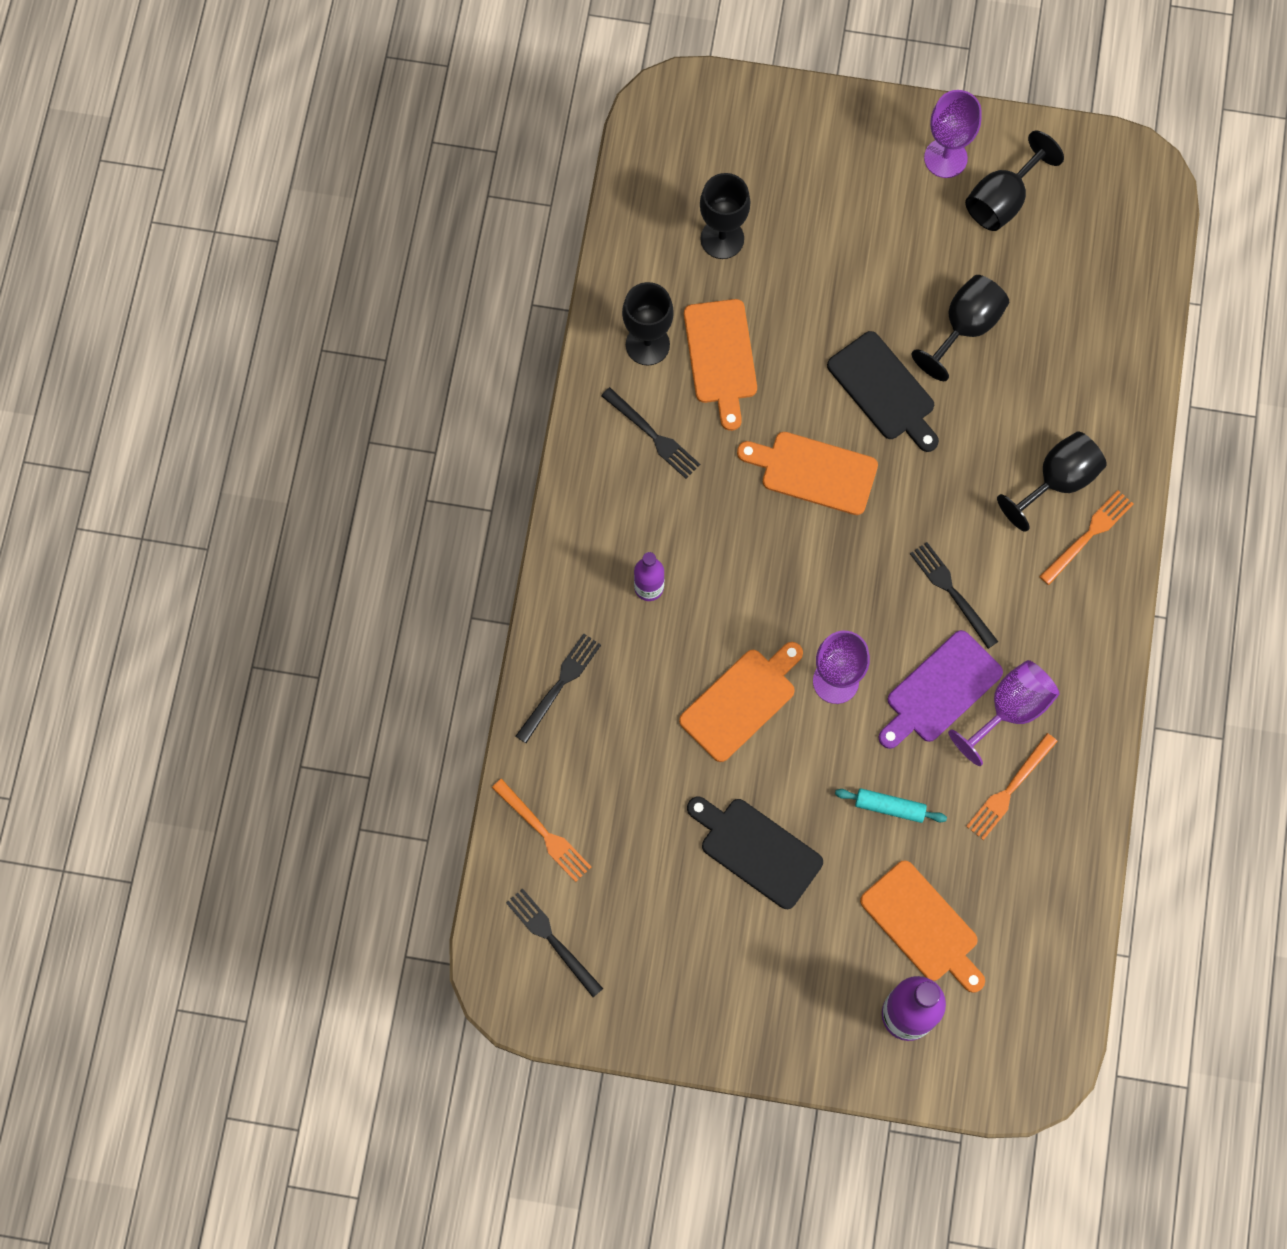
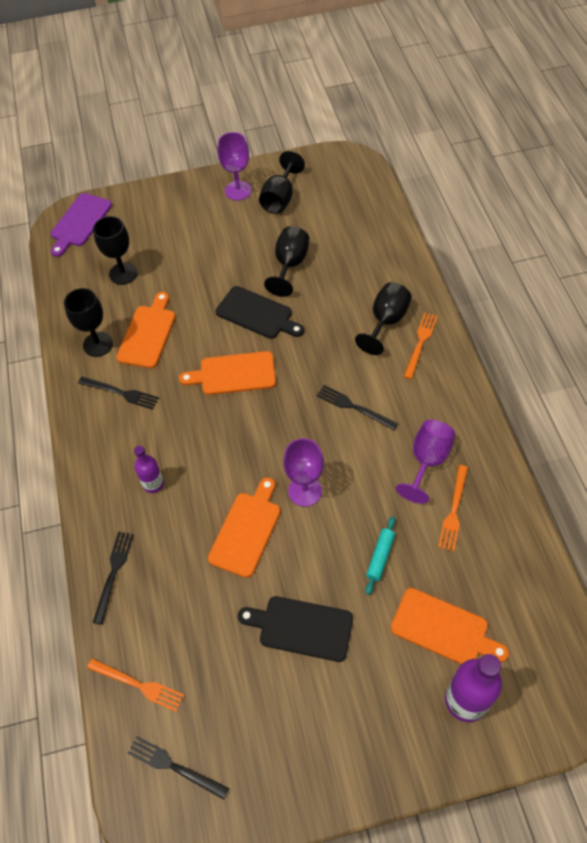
camera: 20 degrees left, 15 degrees down
orange cutting board [684,299,757,431] -> orange cutting board turned 135 degrees counterclockwise [116,292,176,368]
turquoise rolling pin [835,788,947,823] -> turquoise rolling pin turned 60 degrees counterclockwise [365,516,395,595]
purple cutting board [878,630,1003,749] -> purple cutting board moved to [51,193,112,257]

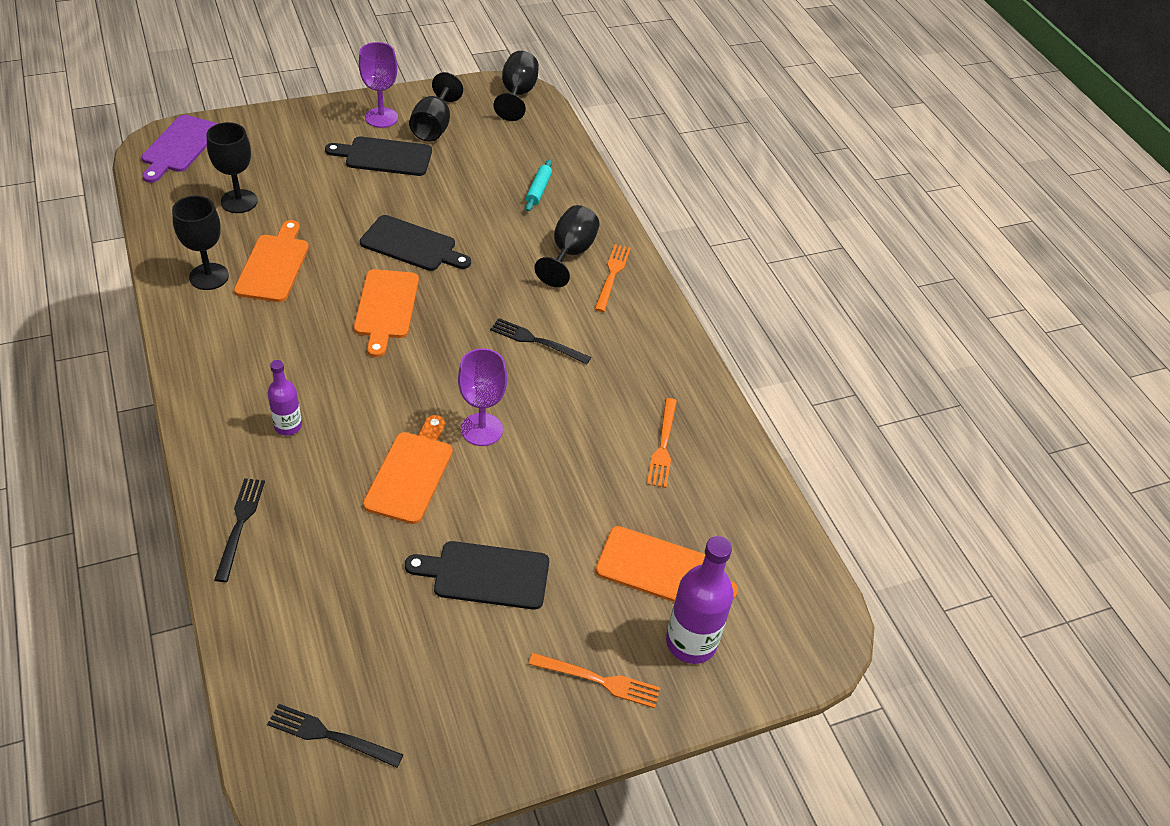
camera: 15 degrees left, 10 degrees down
black fork [78,376,159,410] -> none
orange fork [87,658,184,712] -> orange fork moved to [529,653,660,708]
orange cutting board [179,351,276,395] -> orange cutting board turned 75 degrees counterclockwise [354,269,419,357]
black goblet [264,226,309,297] -> black goblet moved to [493,51,539,121]
turquoise rolling pin [365,516,395,595] -> turquoise rolling pin moved to [525,159,552,211]
purple goblet [396,420,455,504] -> none
none -> black cutting board [325,137,432,176]

